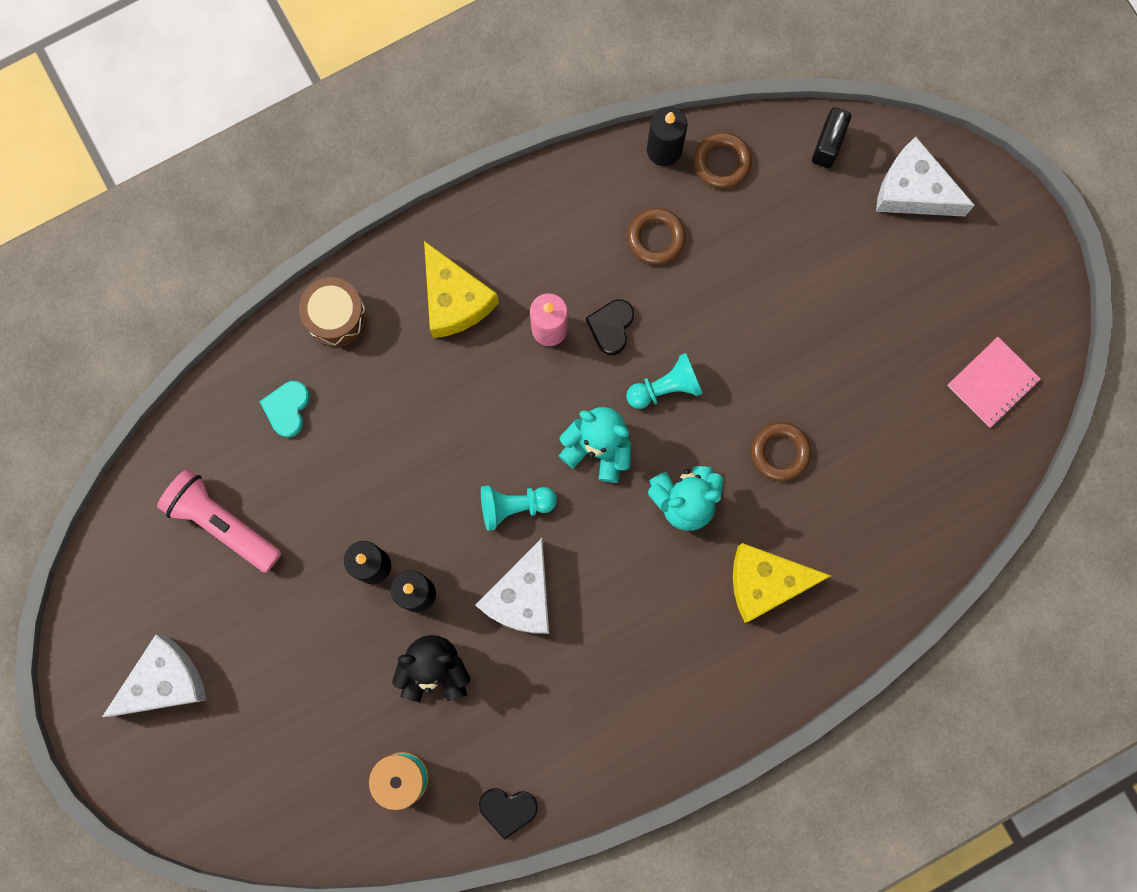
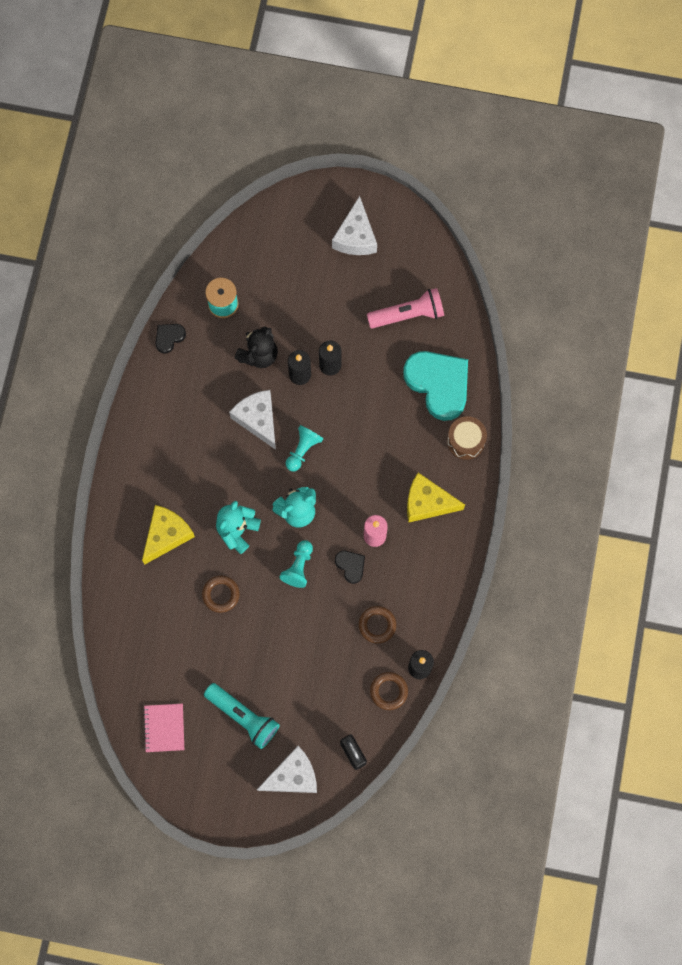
camera: 130 degrees right, 5 degrees down
turquoise heart [259,381,310,437] -> turquoise heart [403,351,468,421], size x2.20
none -> turquoise flashlight [204,683,280,749]

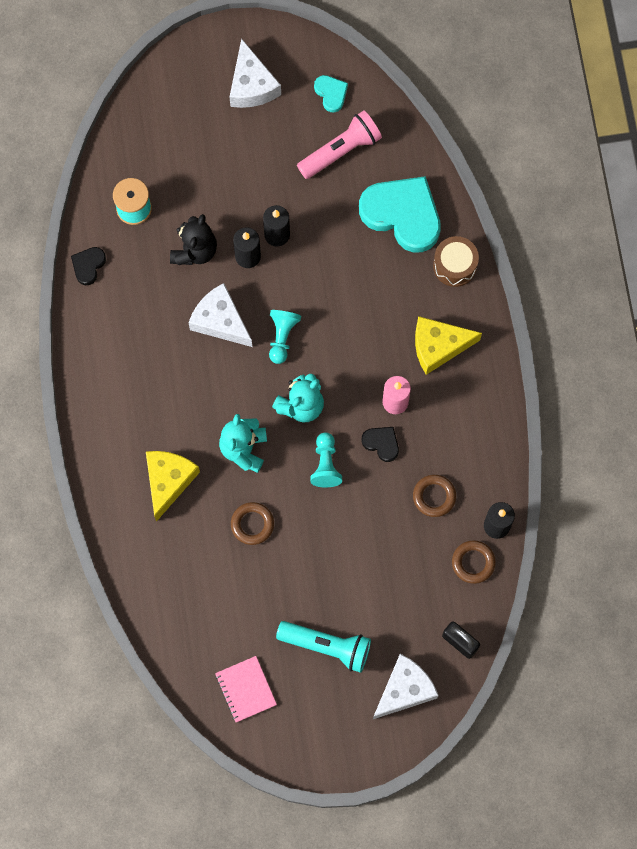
camera: 20 degrees left, 0 degrees up
none -> turquoise heart [314,75,348,112]

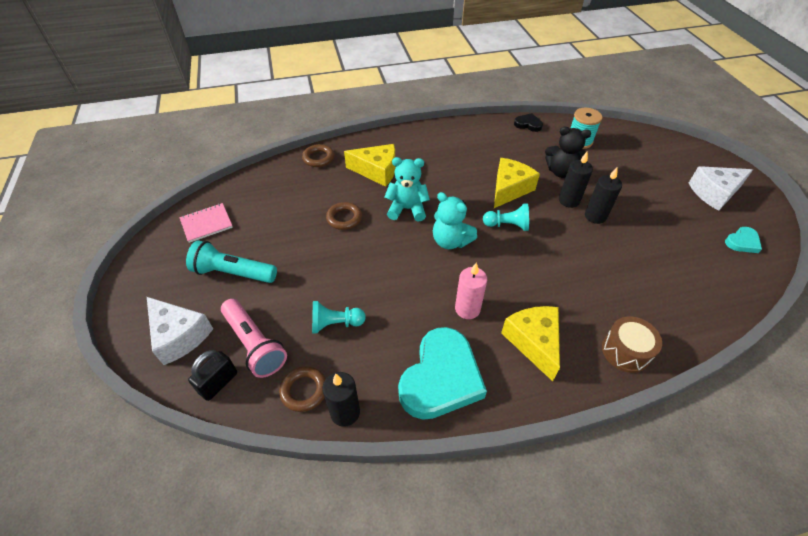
camera: 85 degrees right, 25 degrees down
white cheese [188,283,252,347] -> yellow cheese [494,158,540,208]
turquoise flashlight [276,621,371,673] -> turquoise flashlight turned 90 degrees clockwise [186,240,277,283]
pink flashlight [297,110,382,179] -> pink flashlight moved to [221,299,287,378]
turquoise pawn [310,432,342,488] -> turquoise pawn moved to [312,301,366,333]
turquoise heart [359,176,441,253] -> turquoise heart moved to [398,327,487,420]
black heart [361,427,399,462] -> none
brown ring [413,475,456,517] -> brown ring moved to [302,144,334,167]

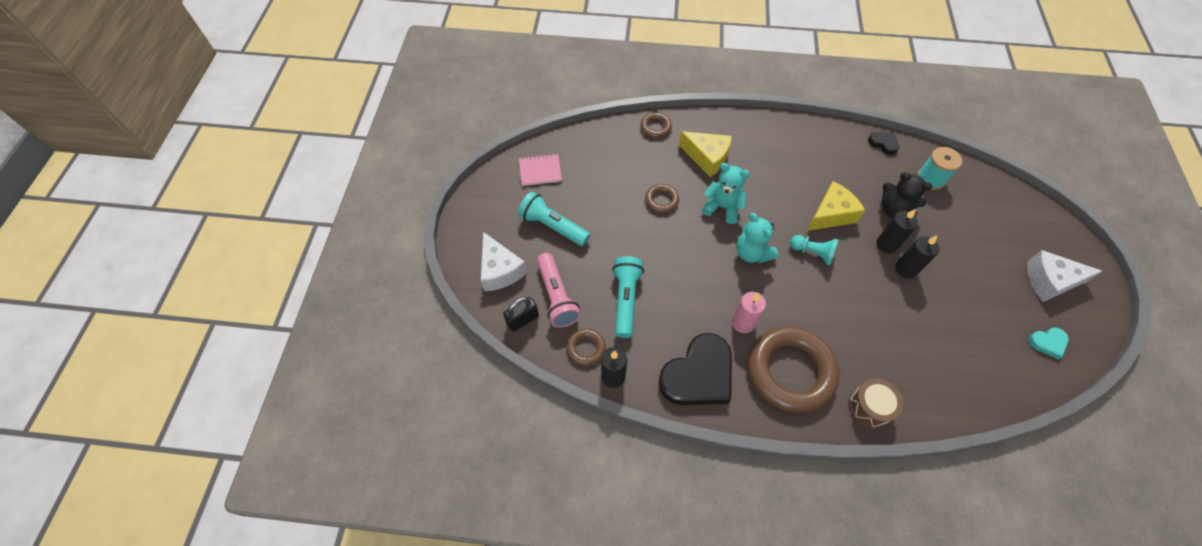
camera: 20 degrees right, 10 degrees up
turquoise pawn [312,301,366,333] -> turquoise flashlight [612,256,644,338]
turquoise heart [398,327,487,420] -> black heart [659,333,732,405]
yellow cheese [501,306,560,381] -> brown ring [748,326,840,413]

